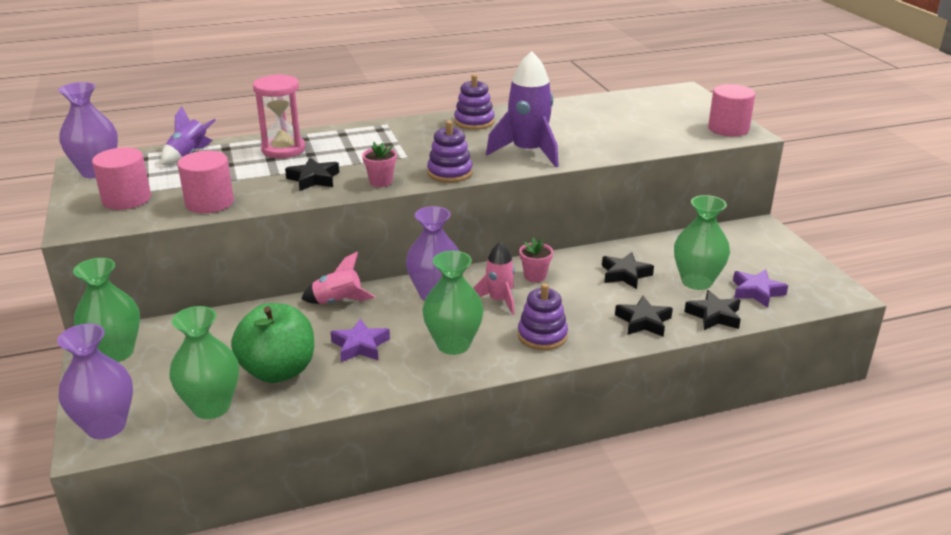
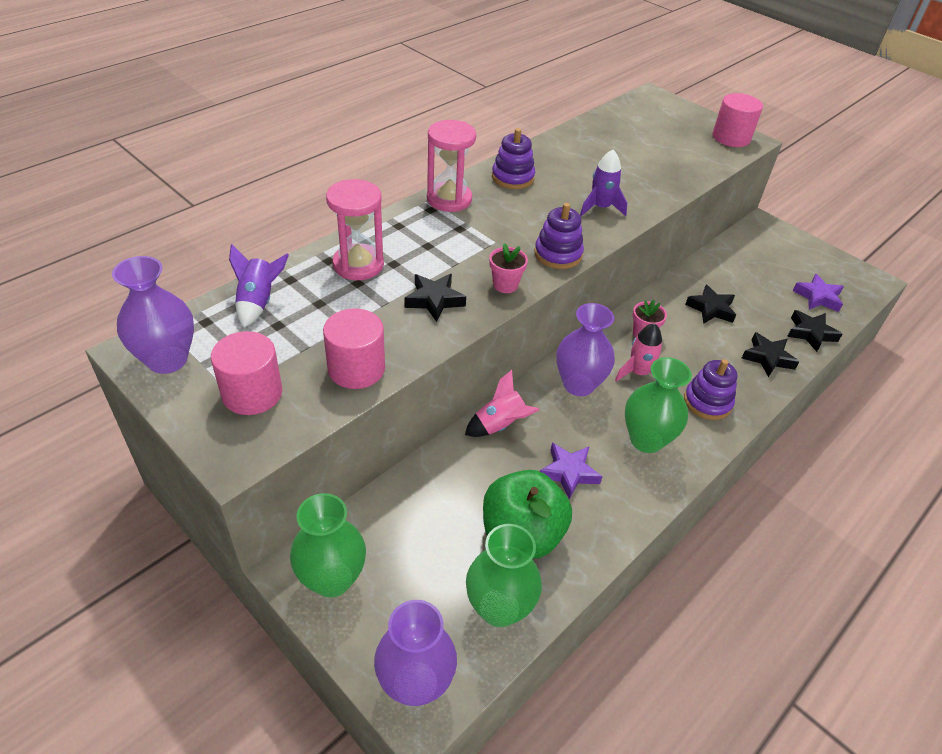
camera: 30 degrees left, 15 degrees up
purple rocket [486,51,559,167] -> purple rocket [580,150,627,216], size x0.60
green vase [674,195,730,290] -> none
none -> pink hourglass [427,120,476,212]

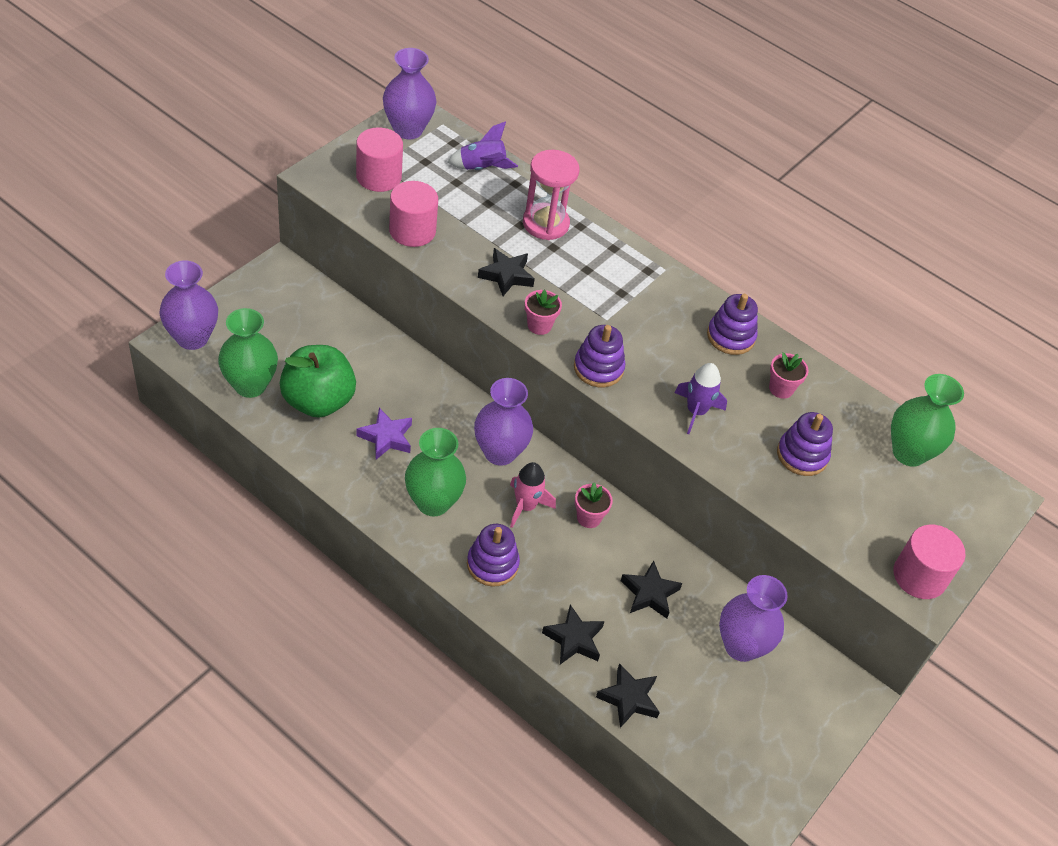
camera: 80 degrees right, 5 degrees up
green vase [290,493,366,598] -> green vase moved to [891,374,964,467]
pink hourglass [427,120,476,212] -> none
pink rocket [465,370,539,437] -> none
purple star [793,274,844,312] -> none
none -> purple vase [719,575,788,662]
none -> pink flower pot [769,352,809,399]
none -> purple stacking toy [777,412,833,476]

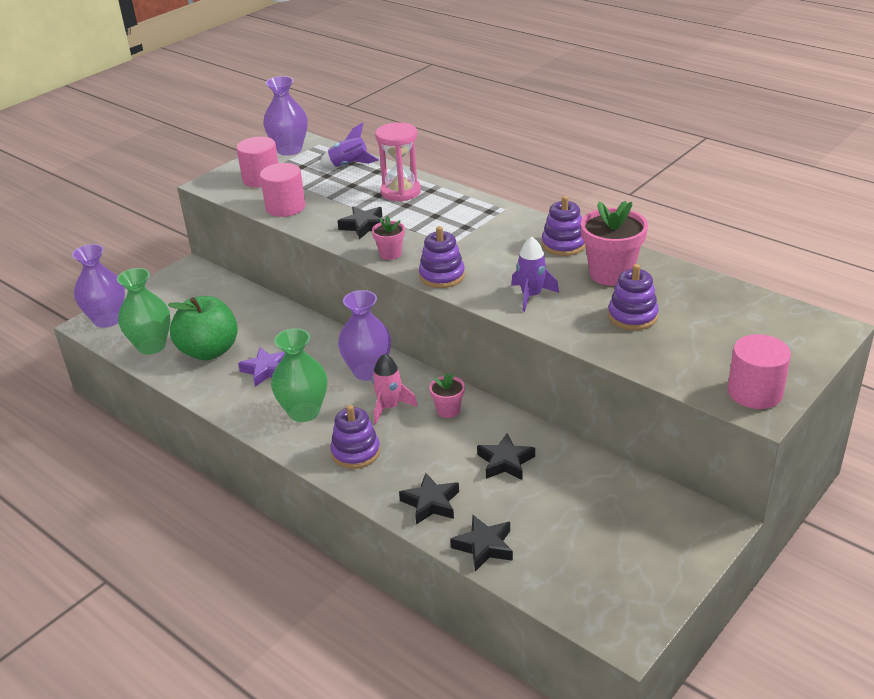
camera: 10 degrees right, 15 degrees down
purple vase [719,575,788,662] -> none
pink flower pot [769,352,809,399] -> pink flower pot [581,201,648,286], size x1.89
green vase [891,374,964,467] -> none

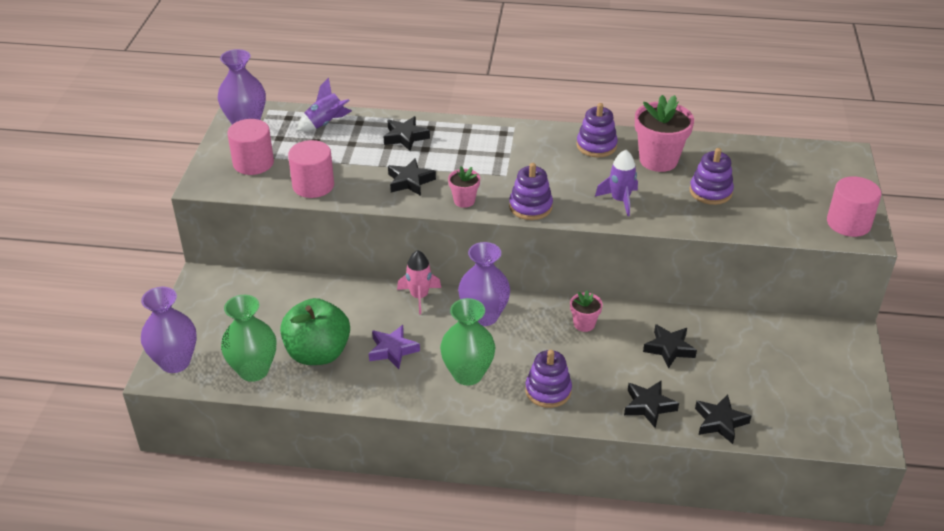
camera: 35 degrees left, 5 degrees up
pink rocket [372,354,418,424] -> pink rocket moved to [397,250,441,314]
pink hourglass [375,122,421,202] -> black star [384,116,430,151]

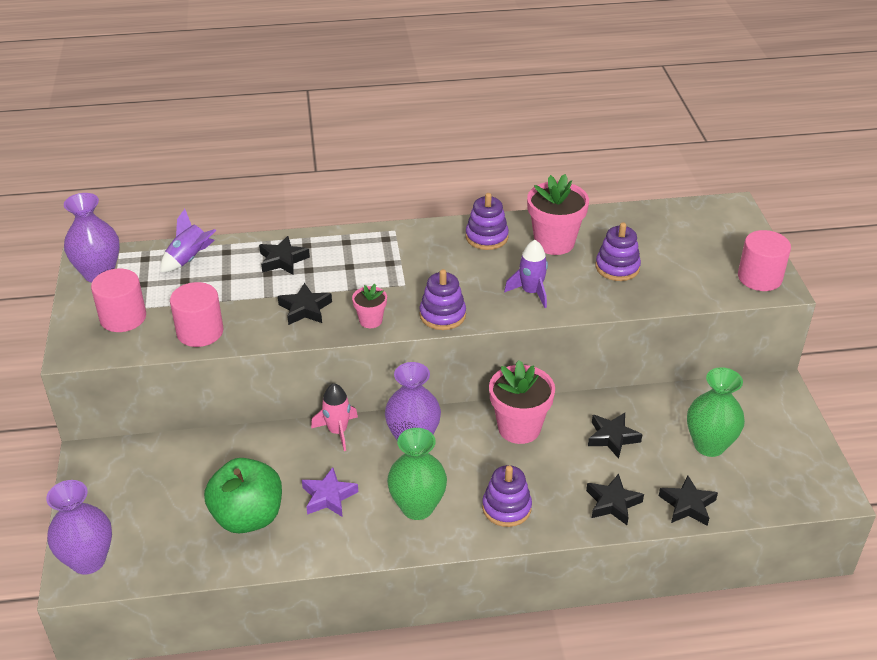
camera: 15 degrees left, 0 degrees up
green vase [221,295,276,382] -> green vase moved to [687,367,745,457]
pink flower pot [570,290,603,332] -> pink flower pot [489,360,555,444], size x1.89

